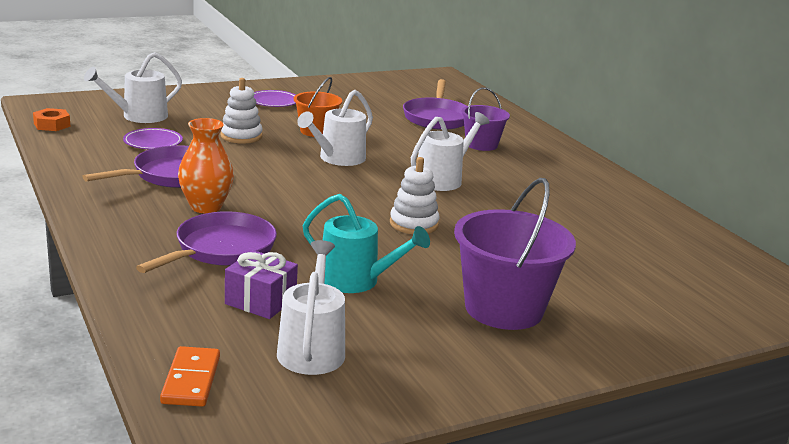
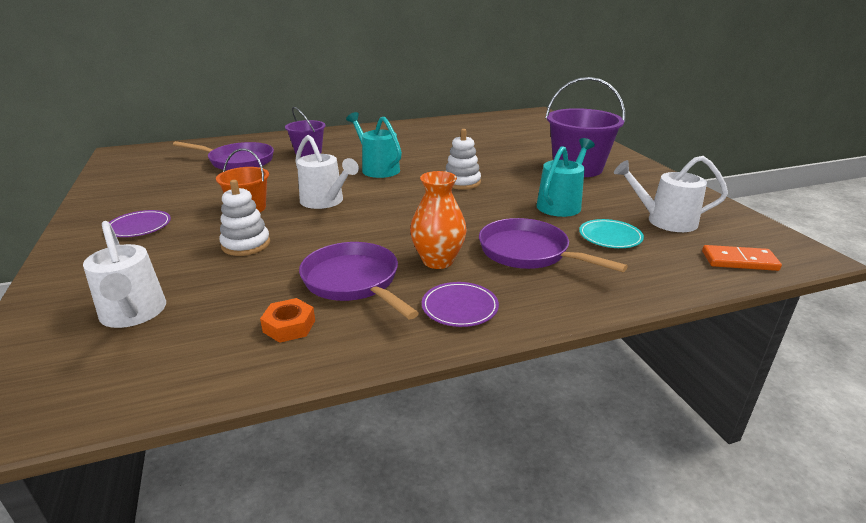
camera: 80 degrees left, 5 degrees up
orange nut [33,108,70,131] -> orange nut moved to [260,298,315,343]
purple plate [123,128,183,149] -> purple plate moved to [422,282,499,327]
purple gift [225,250,298,319] -> turquoise plate [579,219,644,248]
white watering can [411,112,490,191] -> turquoise watering can [346,112,402,178]

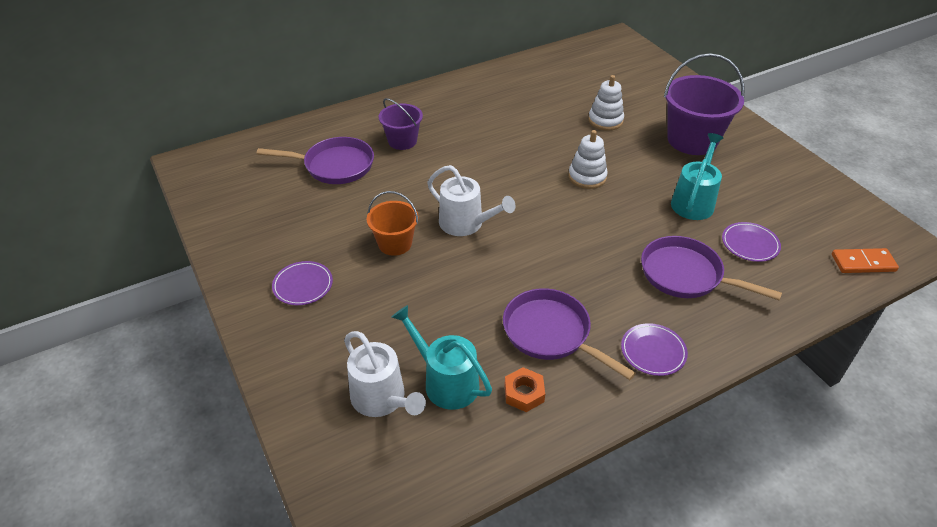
camera: 10 degrees left, 15 degrees up
white stacking toy [219,180,270,256] -> white stacking toy moved to [588,75,624,131]
turquoise watering can [346,112,402,178] -> turquoise watering can moved to [392,305,492,410]
orange vase [410,171,467,269] -> none
turquoise plate [579,219,644,248] -> purple plate [722,222,781,262]
white watering can [614,156,728,232] -> none

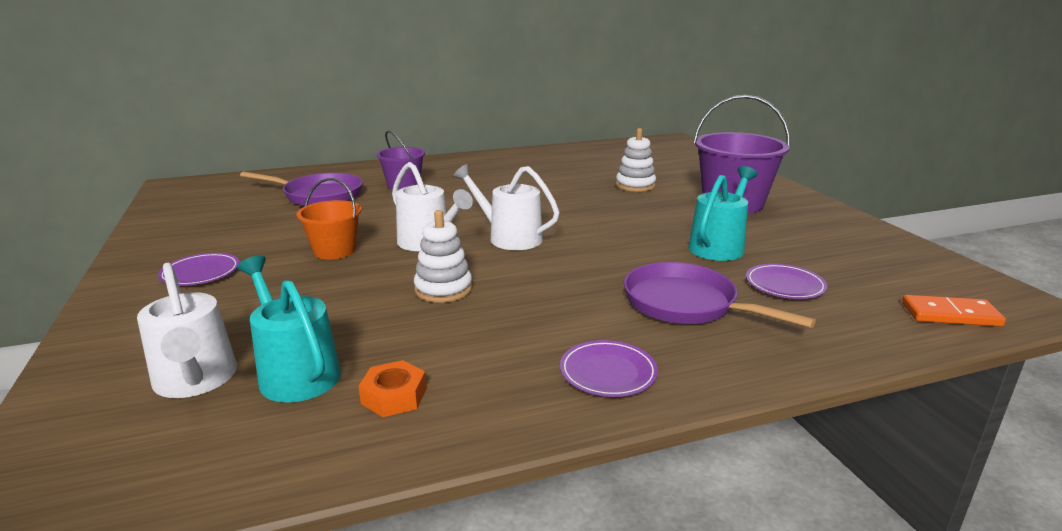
camera: 10 degrees right, 20 degrees down
purple pan [503,288,636,380] -> none
white stacking toy [568,130,608,189] -> white stacking toy moved to [414,210,473,303]
none -> white watering can [453,164,560,250]

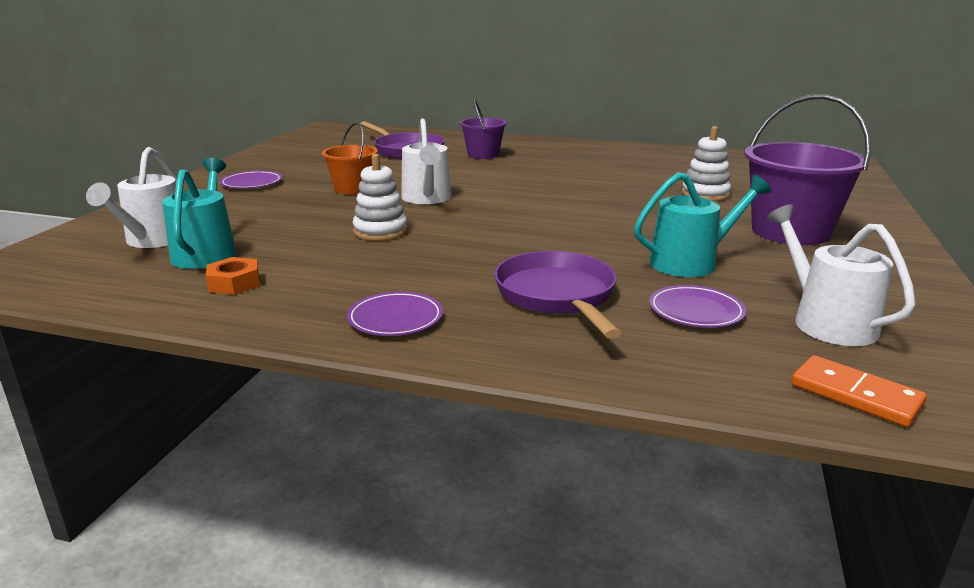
camera: 35 degrees right, 0 degrees up
white watering can [453,164,560,250] -> white watering can moved to [767,204,916,346]

